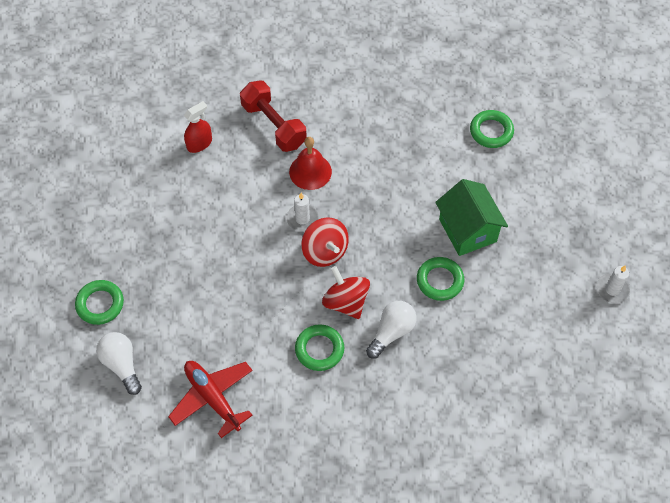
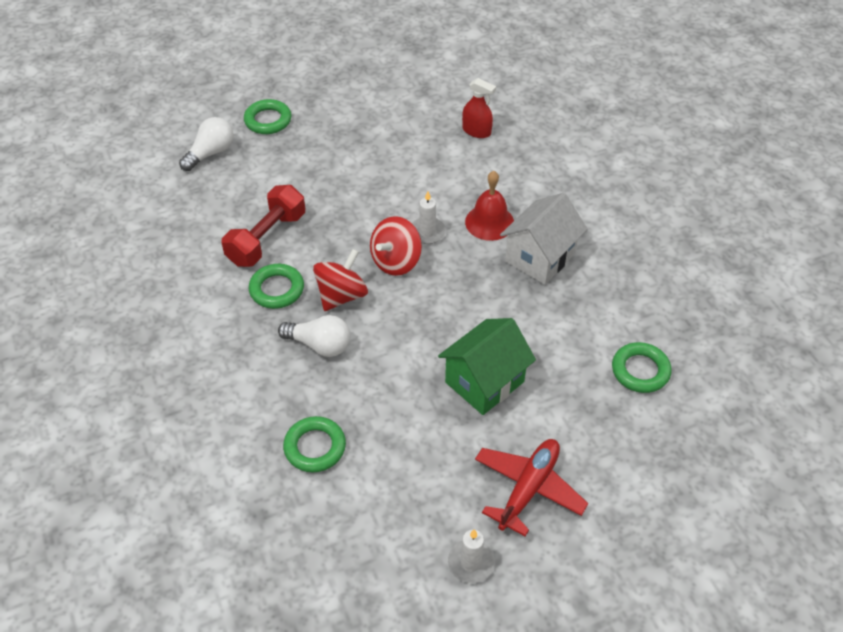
camera: 70 degrees right, 10 degrees down
red plane [168,361,253,438] -> red plane moved to [475,439,589,536]
red dumbbell [240,81,307,152] -> red dumbbell moved to [221,185,305,267]
green ring [417,257,464,301] -> green ring moved to [283,416,346,472]
none -> white house [500,193,587,285]

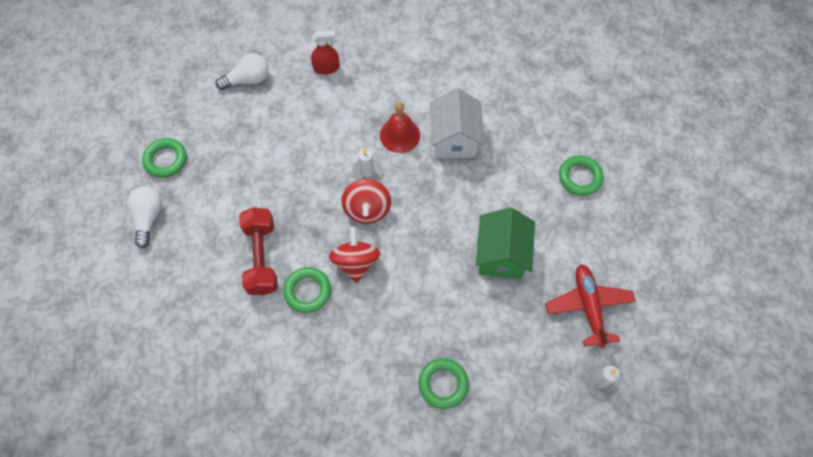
camera: 40 degrees left, 15 degrees up
white light bulb [278,315,350,357] -> white light bulb moved to [215,53,269,90]

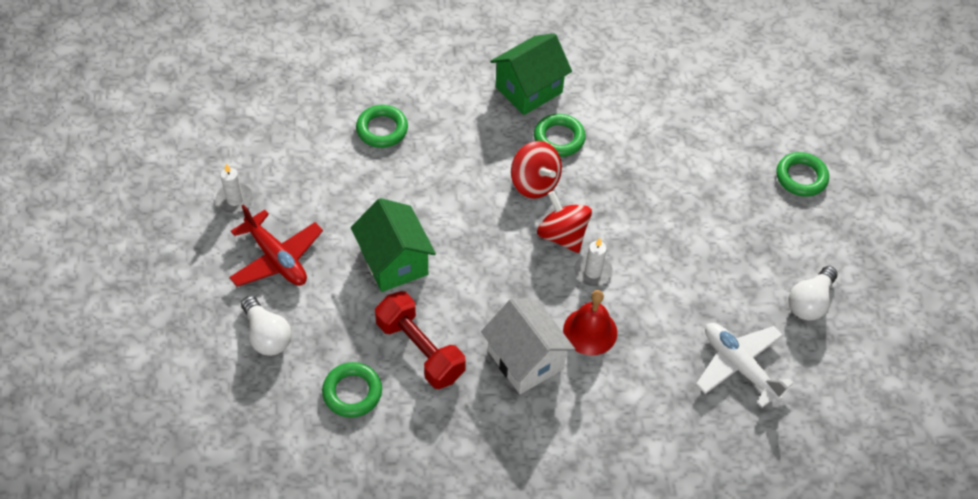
camera: 145 degrees right, 10 degrees down
white light bulb [127,186,162,248] -> white light bulb moved to [241,296,292,356]
red dumbbell [239,207,278,295] -> red dumbbell moved to [375,291,466,389]
red spray bottle [311,30,340,75] -> white plane [696,323,793,408]
none -> green house [490,33,572,115]

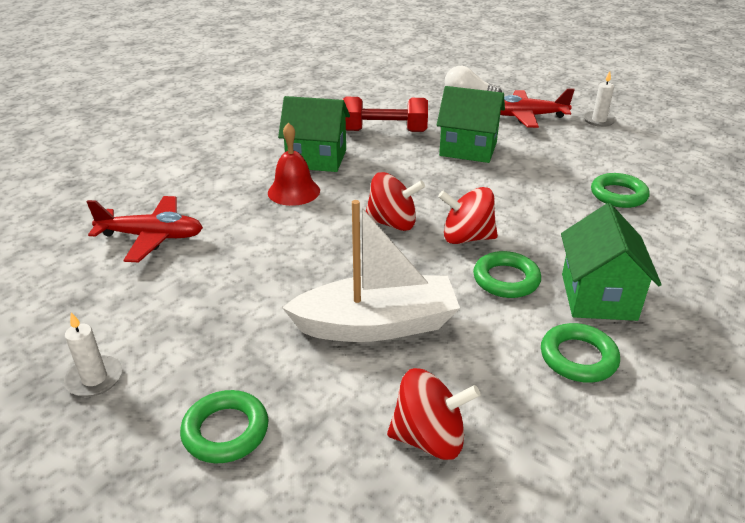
camera: 135 degrees right, 20 degrees down
green ring [322,362,382,418] -> green ring moved to [541,323,620,383]
white house [481,298,575,394] -> green house [278,96,350,172]
white candle [574,238,613,287] -> white candle moved to [64,312,122,397]
white plane [696,323,793,408] -> red plane [87,196,203,262]
white light bulb [788,266,838,321] -> none
none -> white boat [282,200,460,342]
none -> red spinning top [387,368,481,460]

